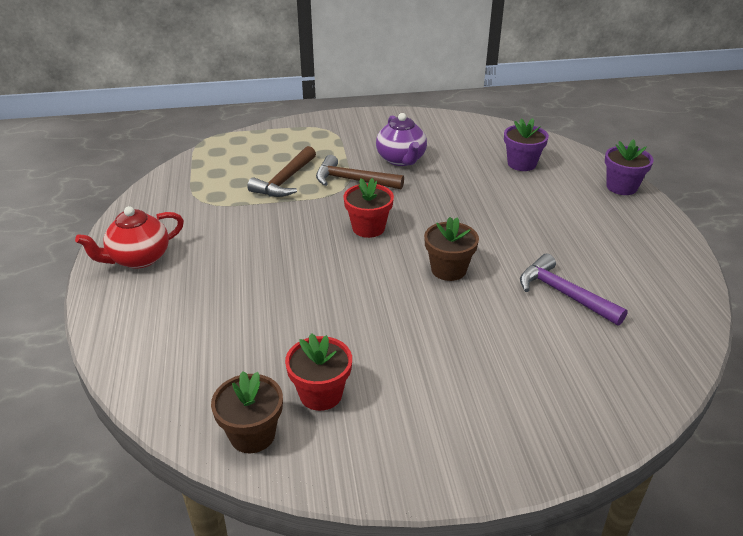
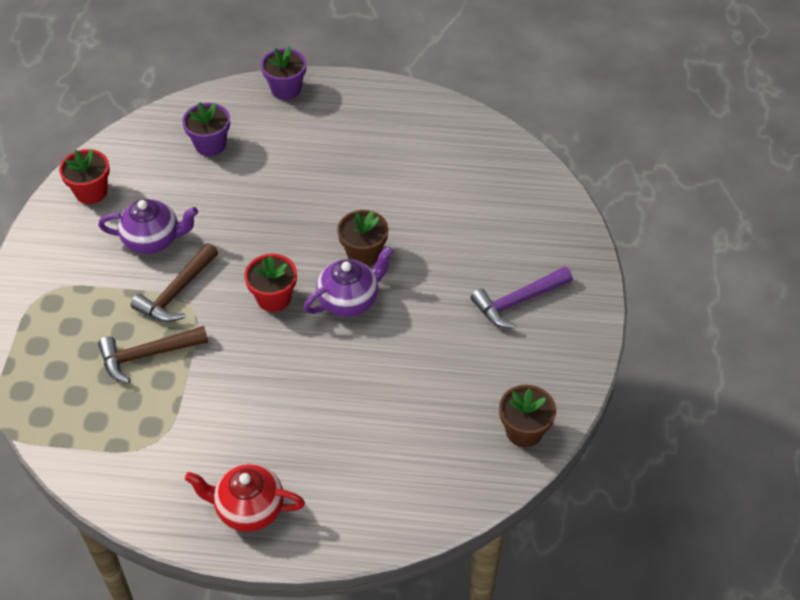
camera: 75 degrees left, 15 degrees up
red teapot [75,206,184,269] -> red teapot turned 120 degrees clockwise [185,464,305,532]
brown hammer [247,146,316,197] -> brown hammer turned 120 degrees clockwise [98,326,208,383]
red flower pot [285,333,352,411] -> red flower pot moved to [59,149,110,204]
purple hammer [520,253,628,326] -> purple hammer moved to [471,266,573,329]
none -> purple teapot [304,246,393,317]

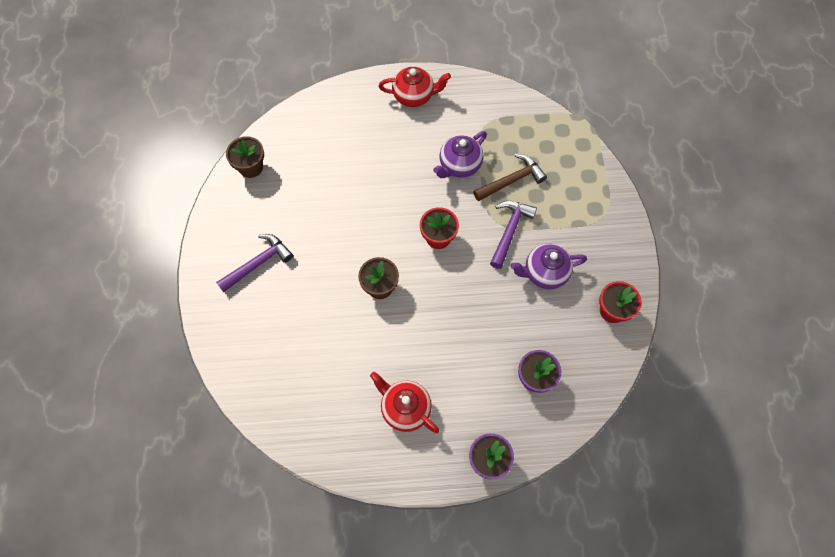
camera: 170 degrees right, 15 degrees up
brown hammer [131,243,218,322] -> purple hammer [490,201,537,269]
purple teapot [304,246,393,317] -> purple teapot moved to [433,131,487,178]
none -> red teapot [370,372,439,433]

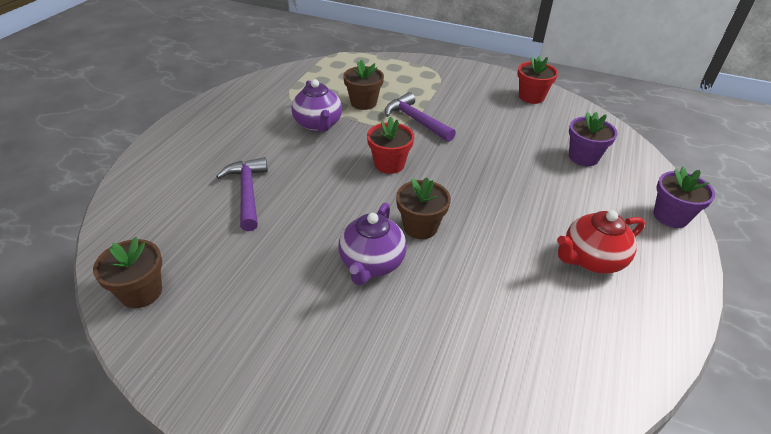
camera: 65 degrees left, 25 degrees down
purple hammer [216,234,293,292] -> purple hammer moved to [216,157,268,231]
red teapot [378,67,451,107] -> none
brown hammer [473,154,547,201] -> brown flower pot [343,60,384,110]
purple teapot [511,243,587,289] -> purple teapot moved to [338,203,407,285]

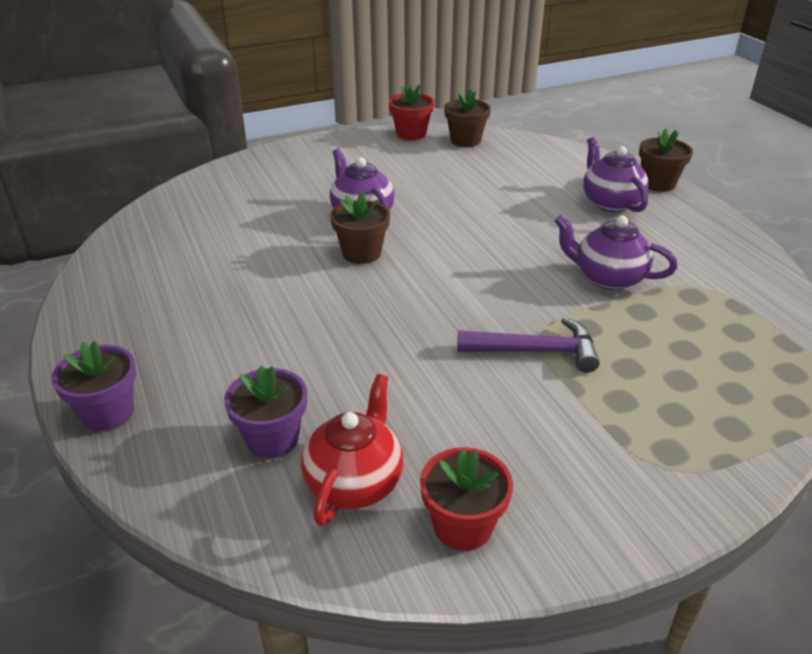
camera: 135 degrees right, 5 degrees down
purple hammer [216,157,268,231] -> none
brown flower pot [343,60,384,110] -> brown flower pot moved to [639,129,693,192]
red flower pot [367,117,414,174] -> red flower pot moved to [389,84,434,140]
red teapot [557,210,645,274] -> red teapot moved to [301,374,403,526]
none -> purple teapot [583,137,649,212]

